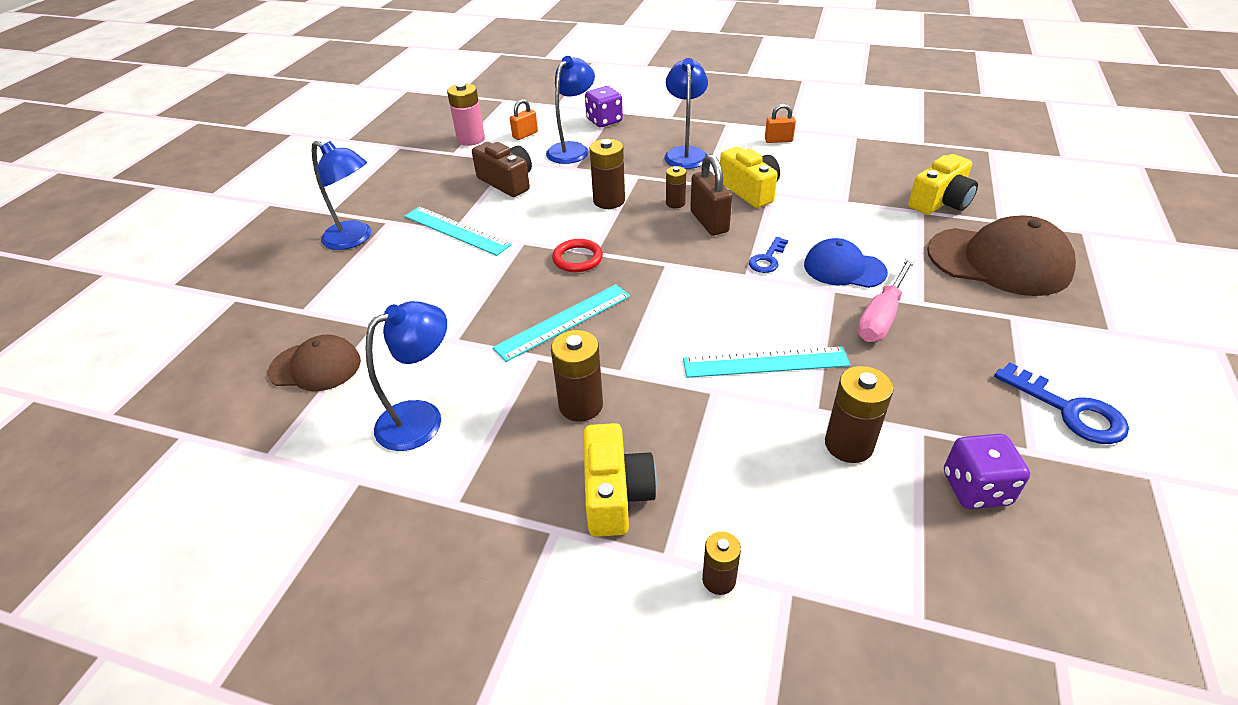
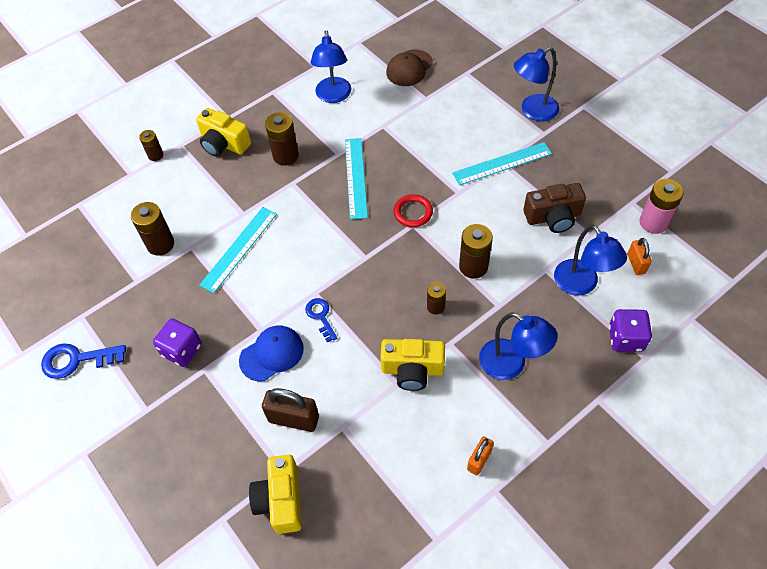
camera: 125 degrees right, 15 degrees up
brown padlock [690,154,732,236] -> brown padlock moved to [262,388,319,432]
pink screwdriver [857,257,915,342] -> none
brown cap [927,215,1076,296] -> none
purple dice [944,434,1030,509] -> purple dice moved to [153,319,202,367]

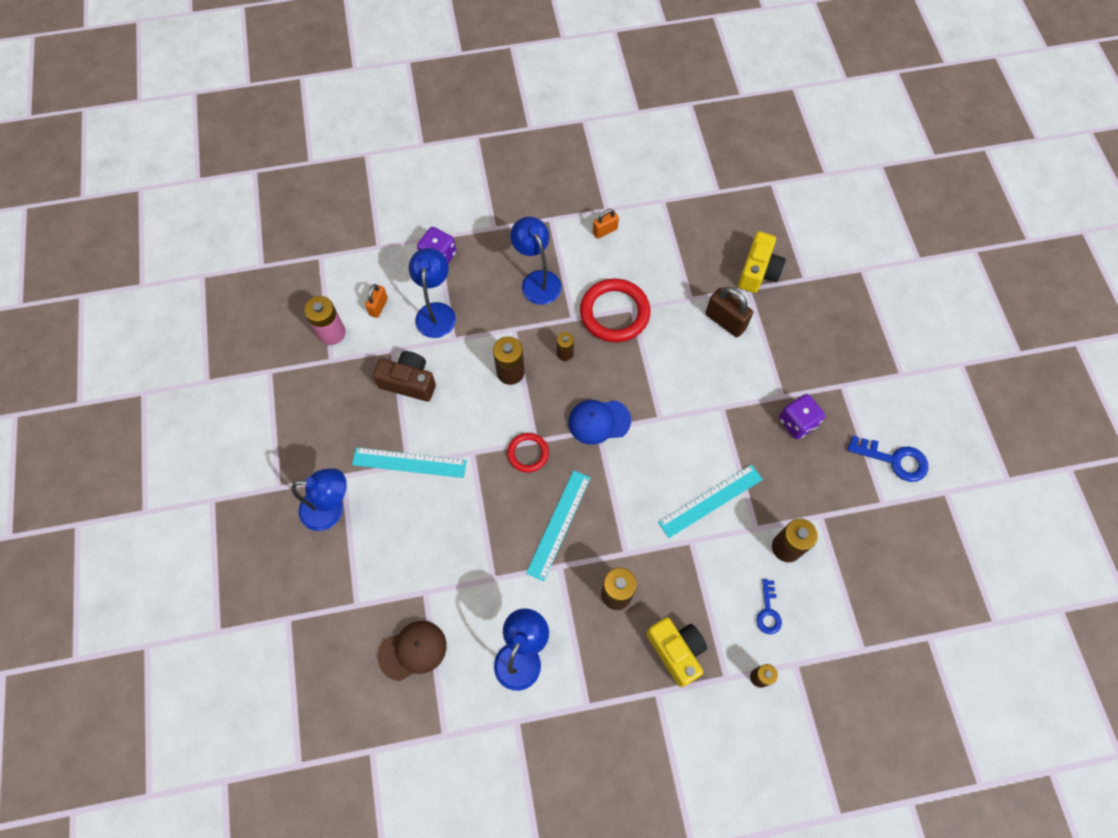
camera: 155 degrees left, 10 degrees up
blue cap [239,326,304,381] -> blue cap moved to [568,400,631,445]
blue key [305,298,337,342] -> blue key moved to [756,579,782,634]
yellow camera [380,339,445,391] -> red ring [580,278,650,342]

